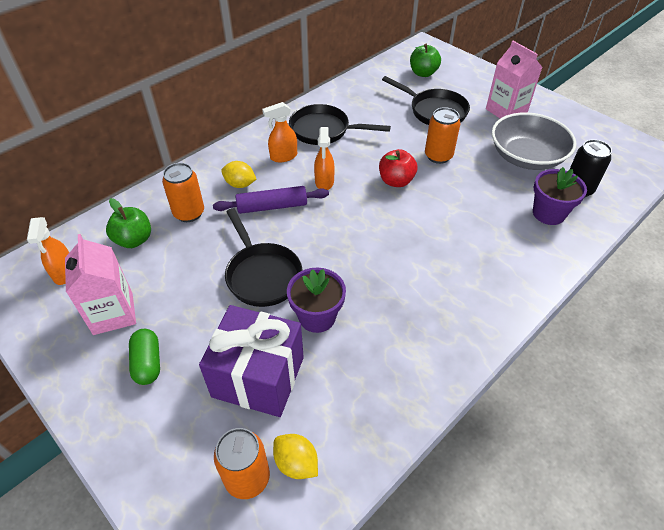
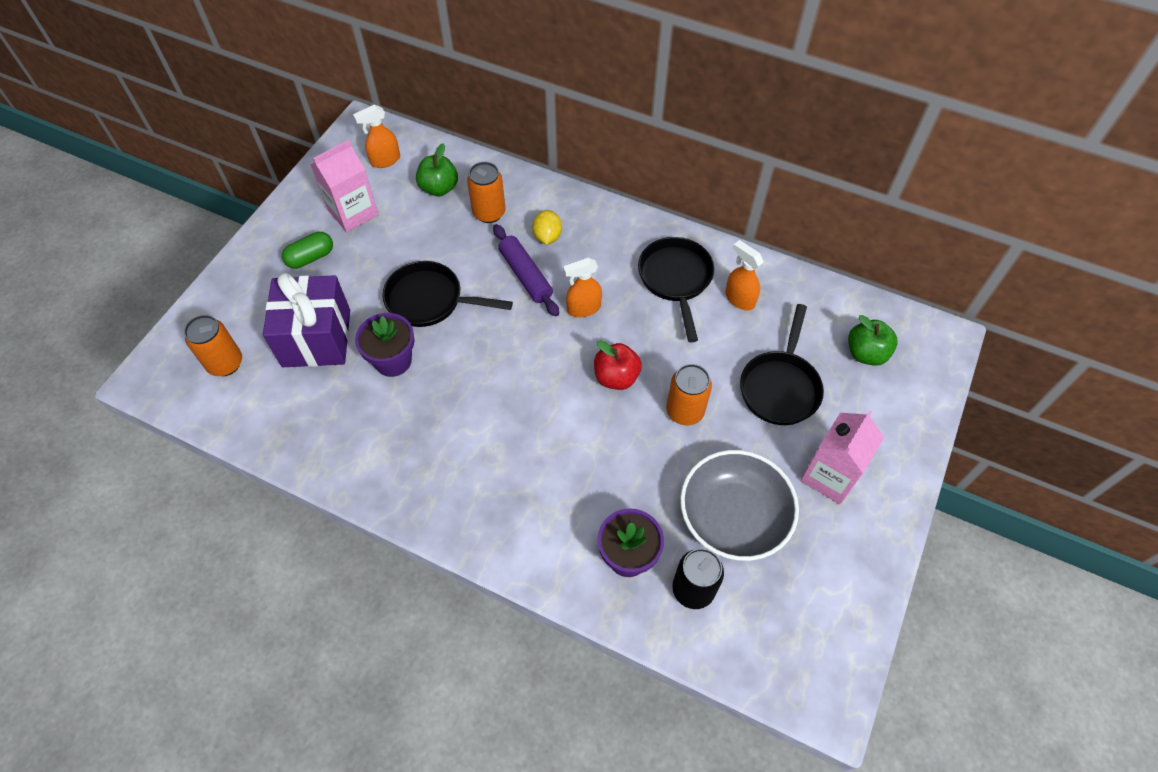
camera: 70 degrees right, 10 degrees up
black pan [225,208,302,307] -> black pan turned 60 degrees clockwise [382,261,513,327]
orange spray bottle [262,102,297,162] -> orange spray bottle moved to [725,240,764,310]
yellow lemon [273,434,318,479] -> none

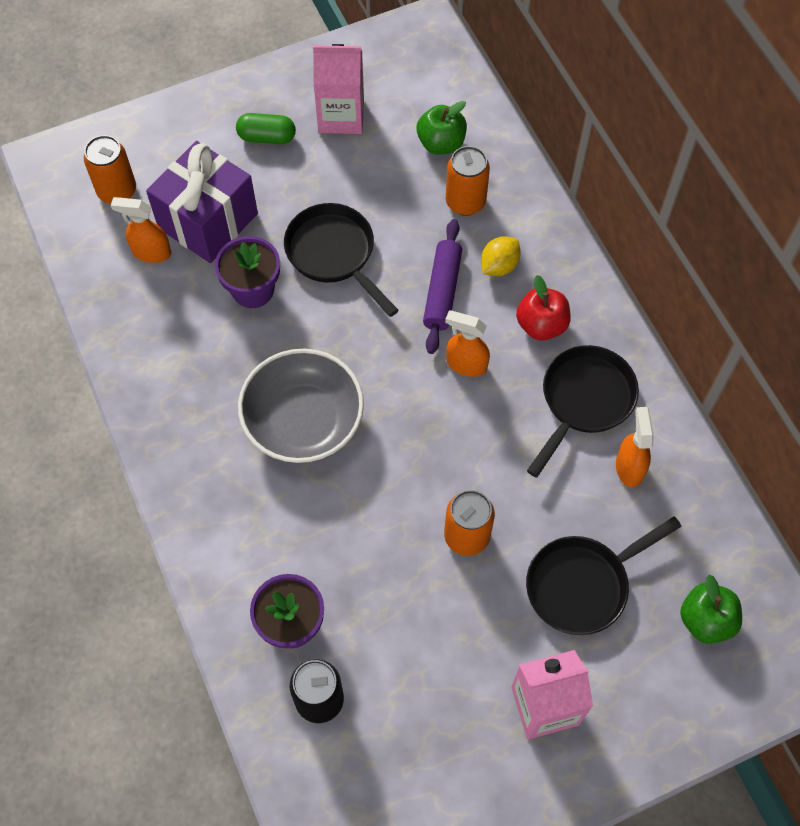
camera: 40 degrees right, 5 degrees up
orange spray bottle [353,104,400,168] -> orange spray bottle moved to [110,197,171,263]
red apple [594,340,642,390] -> red apple moved to [516,275,571,340]
grey bowl [680,450,799,561] -> grey bowl moved to [238,349,364,463]

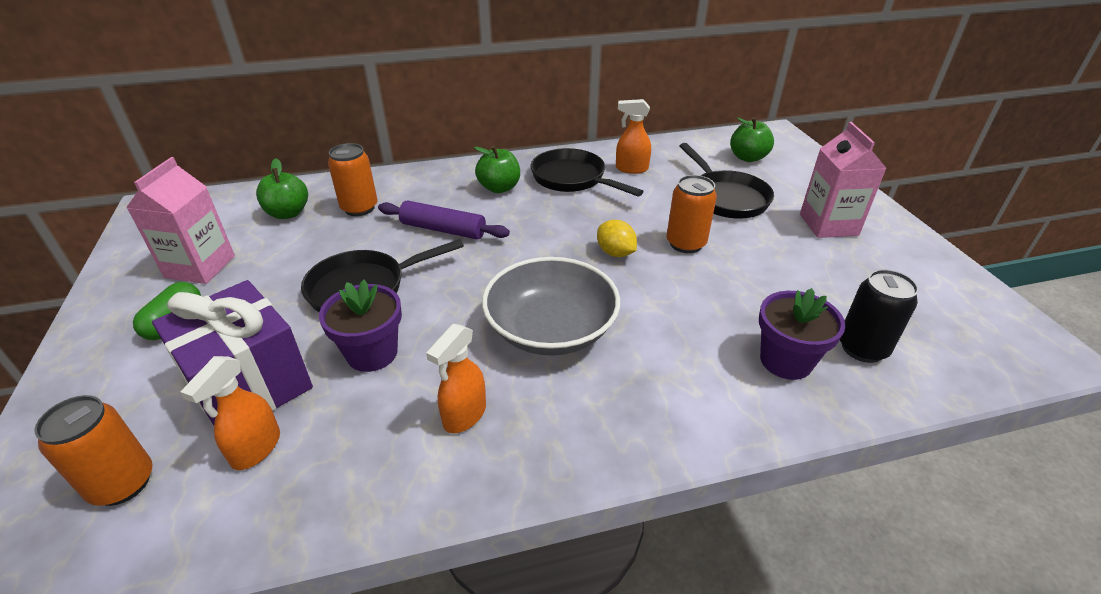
camera: 80 degrees left, 25 degrees down
orange spray bottle [445,310,490,377] -> orange spray bottle moved to [426,323,486,433]
yellow lemon [481,236,521,276] -> yellow lemon moved to [597,220,637,257]
red apple [516,275,571,340] -> green apple [474,146,520,193]

